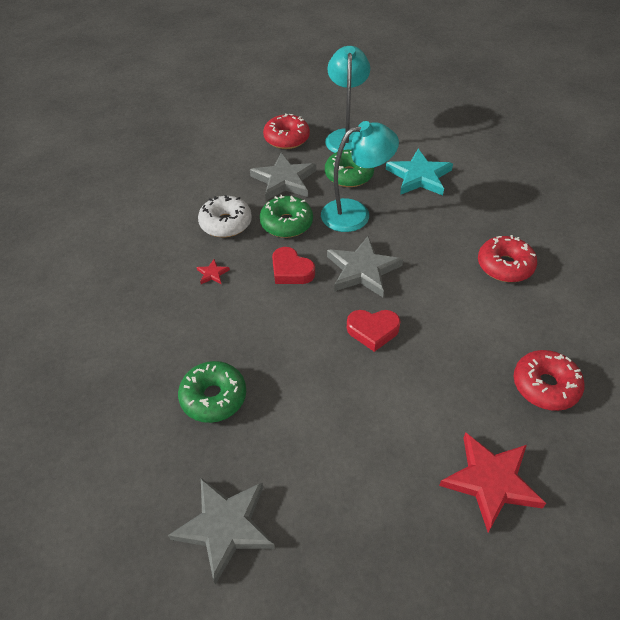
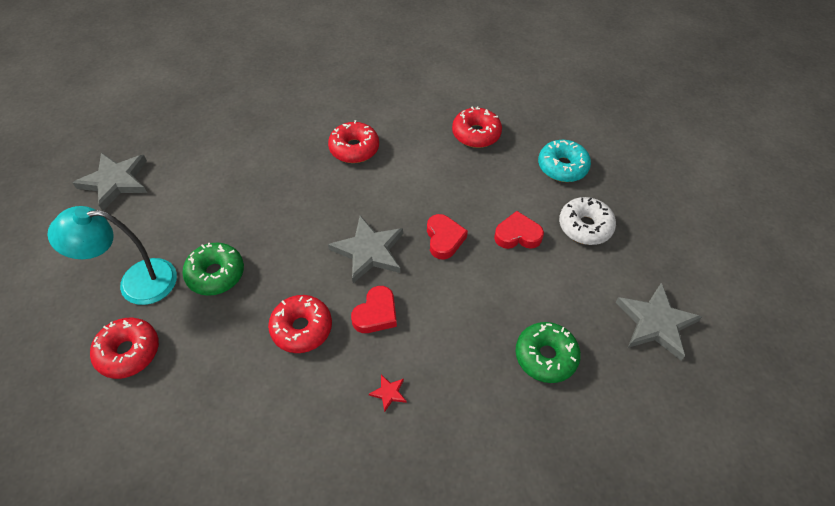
camera: 100 degrees left, 5 degrees up
white donut [198,195,252,237] -> white donut moved to [559,197,616,245]
grey star [250,153,316,200] -> grey star moved to [73,153,147,211]
green donut [260,195,313,238] -> red donut [268,295,332,353]
turquoise lamp [321,121,399,232] -> none
turquoise star [386,149,453,195] -> none
red star [439,432,546,532] -> turquoise donut [538,140,591,182]
none -> red heart [494,211,544,249]

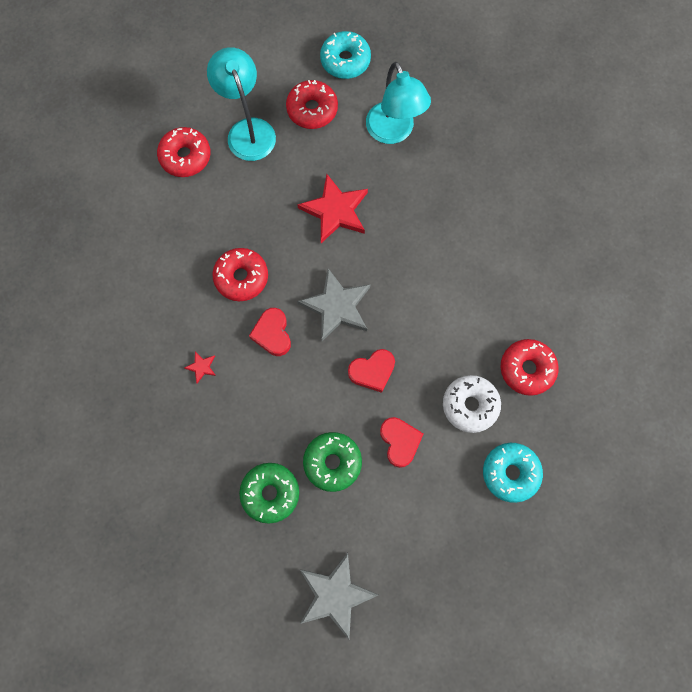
camera: 75 degrees right, 20 degrees up
grey star [73,153,147,211] -> turquoise donut [320,31,371,79]
green donut [182,243,244,296] -> green donut moved to [303,432,362,492]
red donut [328,120,379,163] -> red donut moved to [286,80,338,129]
red heart [351,286,397,333] -> red heart turned 60 degrees clockwise [249,308,291,356]
white donut [559,197,616,245] -> white donut moved to [443,375,501,433]
none -> red star [297,174,368,243]
none -> turquoise lamp [366,62,431,144]

